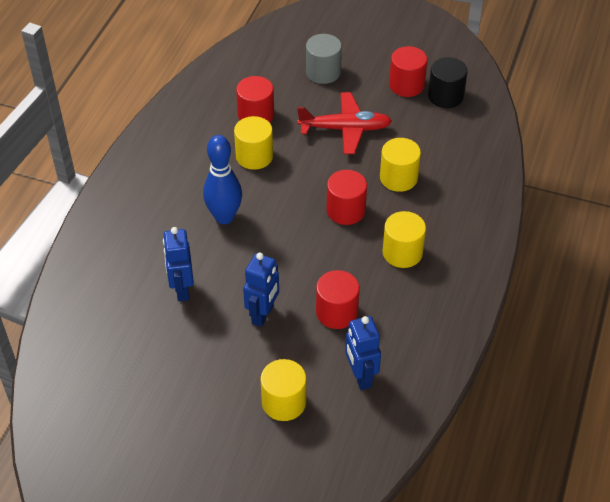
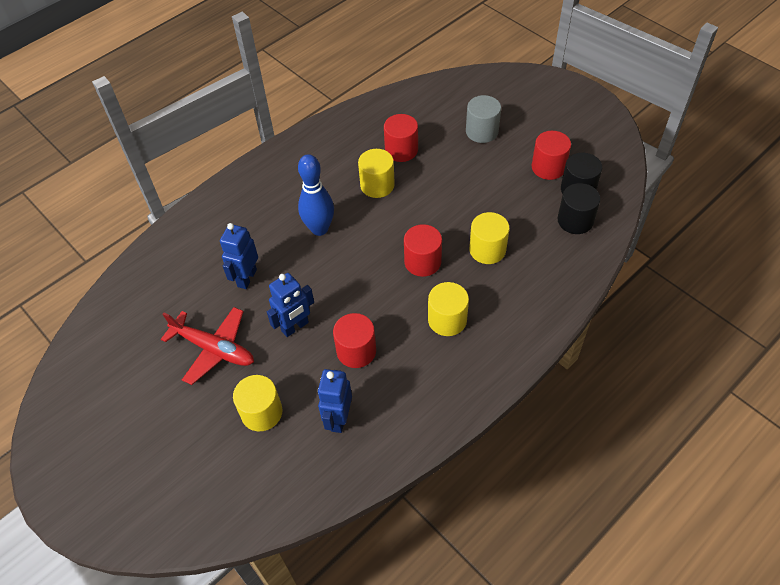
camera: 30 degrees right, 5 degrees up
red plane [297,92,392,154] -> red plane moved to [161,307,254,385]
none -> black cylinder [557,183,600,234]

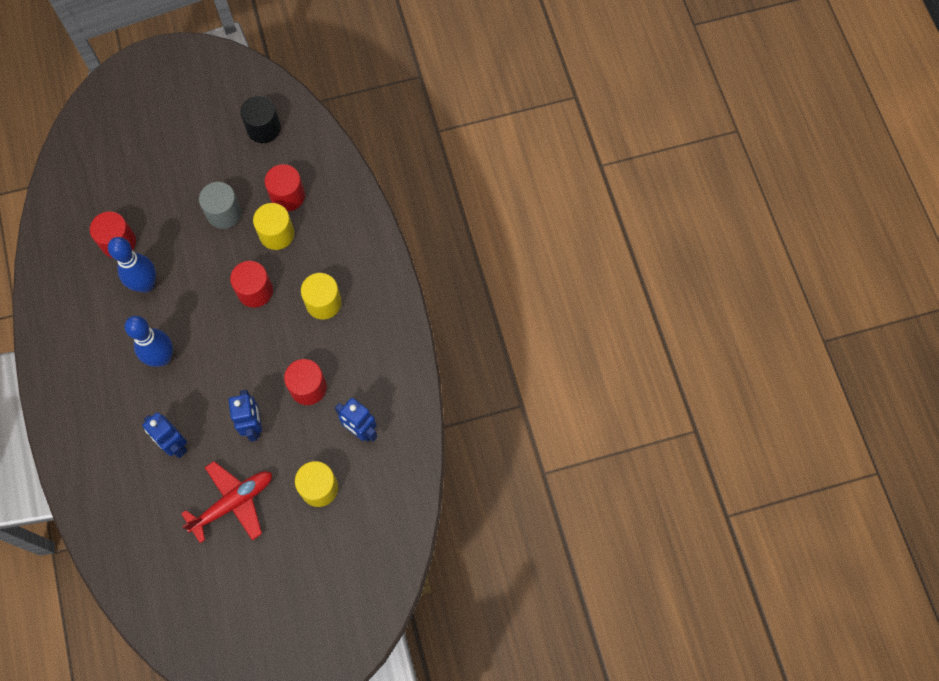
camera: 65 degrees left, 15 degrees up
yellow cylinder [358,149,395,198] -> blue bowling pin [108,237,156,292]
grey cylinder [466,95,501,143] -> grey cylinder moved to [199,182,242,229]
red cylinder [532,131,571,180] -> red cylinder moved to [265,164,305,211]
black cylinder [557,183,600,234] -> none

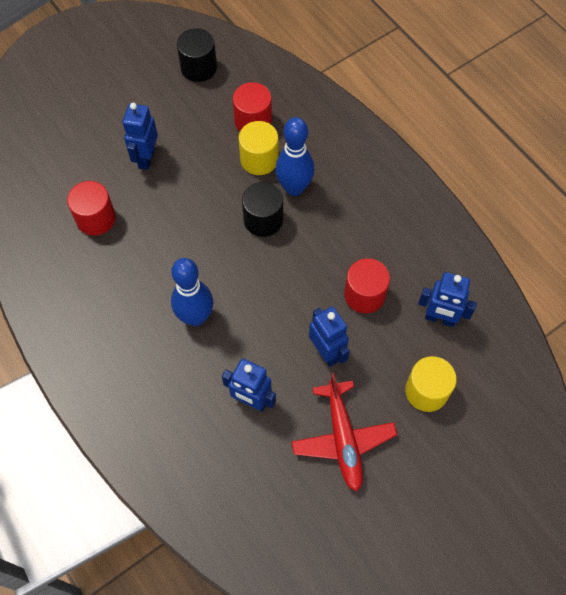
camera: 20 degrees left, 5 degrees down
blue bowling pin [108,237,156,292] -> blue bowling pin moved to [275,117,315,196]
red plane [181,461,272,543] -> red plane turned 135 degrees clockwise [291,373,397,492]
grey cylinder [199,182,242,229] -> none
red cylinder [230,261,273,308] -> black cylinder [242,182,283,237]
yellow cylinder [301,273,342,319] -> none
none -> blue robot [123,103,158,170]

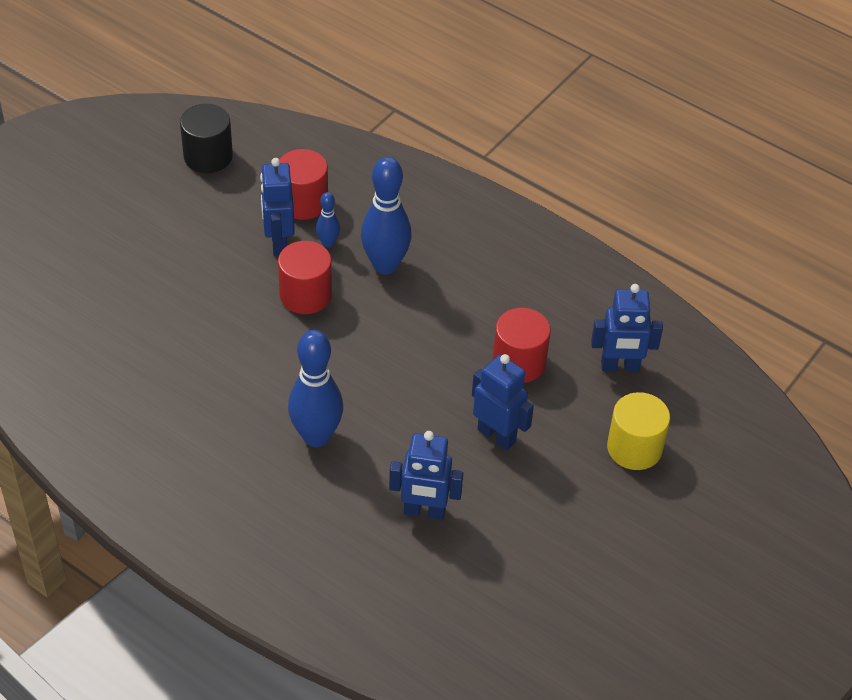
camera: 20 degrees left, 15 degrees down
red cylinder [67,181,116,236] -> red cylinder moved to [278,241,332,314]
blue robot [123,103,158,170] -> blue robot moved to [260,158,295,256]
yellow cylinder [239,121,279,175] -> blue bowling pin [316,192,340,248]
black cylinder [242,182,283,237] -> none
red plane [291,373,397,492] -> none

